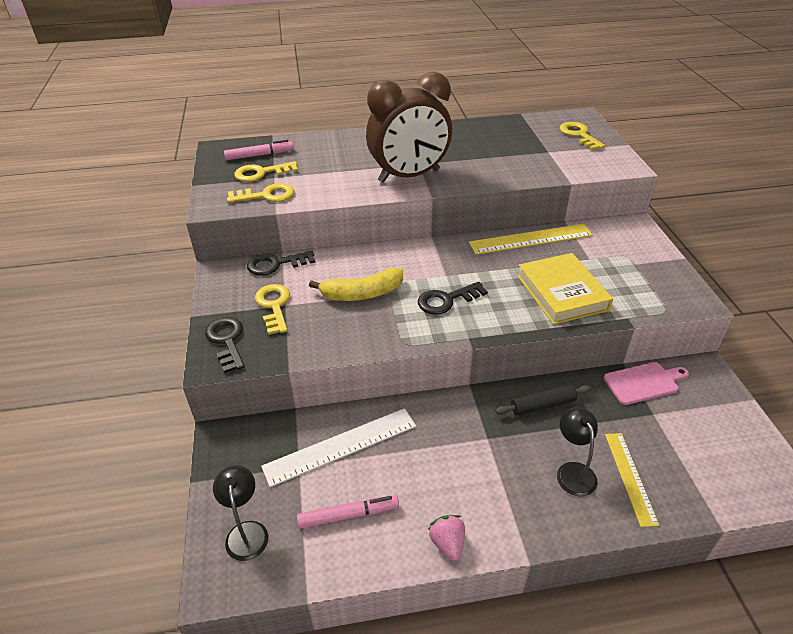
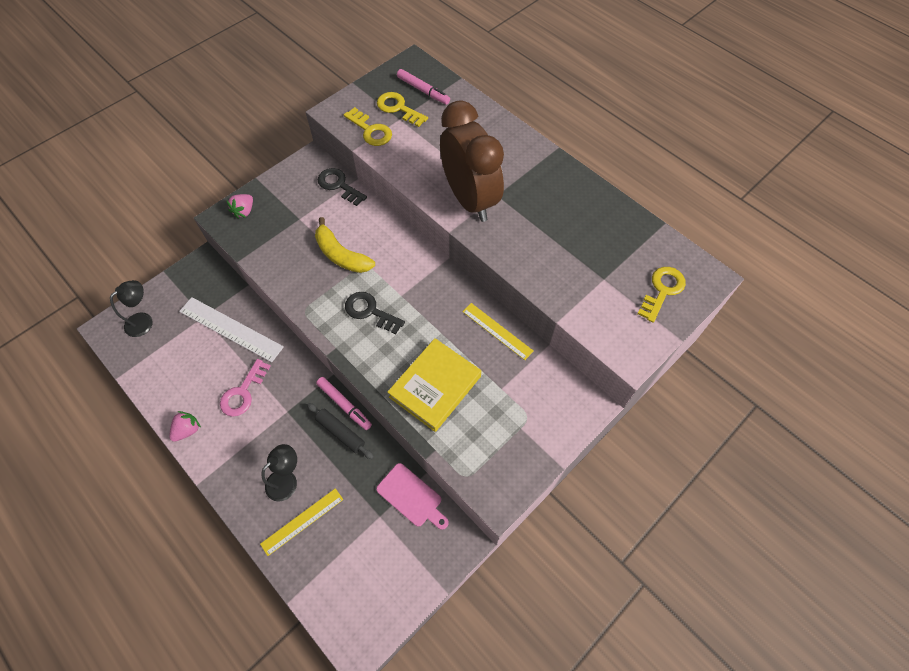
camera: 55 degrees right, 20 degrees up
black key [205,317,245,373] -> pink strawberry [226,194,253,219]
yellow key [255,284,290,335] -> none
pink marker [297,495,399,529] -> pink marker moved to [316,377,372,430]
brown clock [366,72,452,183] -> brown clock turned 150 degrees counterclockwise [440,100,504,222]
yellow ruler [469,224,593,255] -> yellow ruler [462,303,533,360], size x0.65
none -> pink key [220,359,271,417]

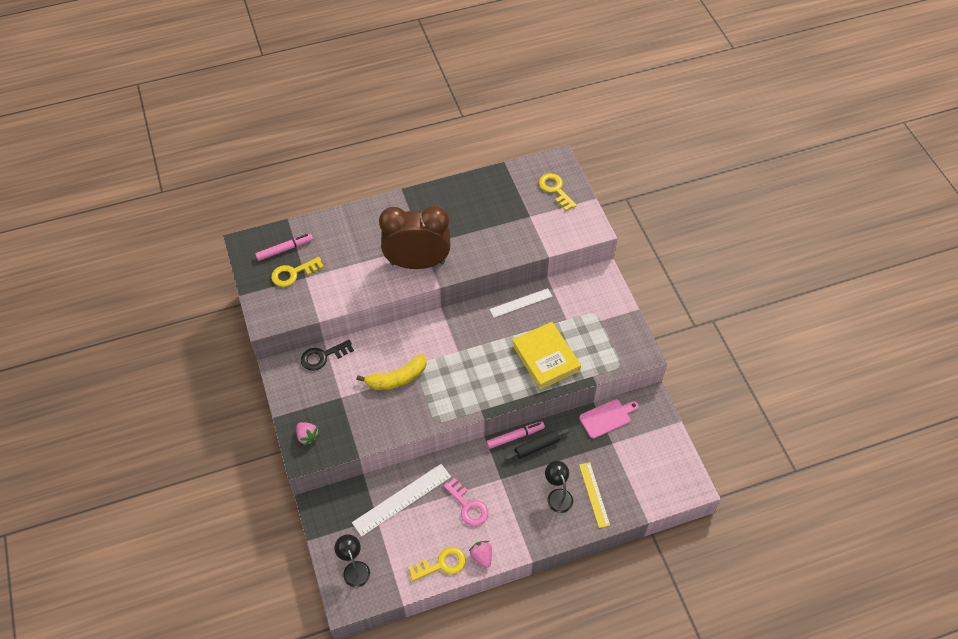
camera: 65 degrees left, 5 degrees down
yellow key [344,107,392,146] -> yellow key moved to [408,547,466,581]
black key [345,292,405,334] -> none
yellow ruler [462,303,533,360] -> white ruler [489,288,553,318]

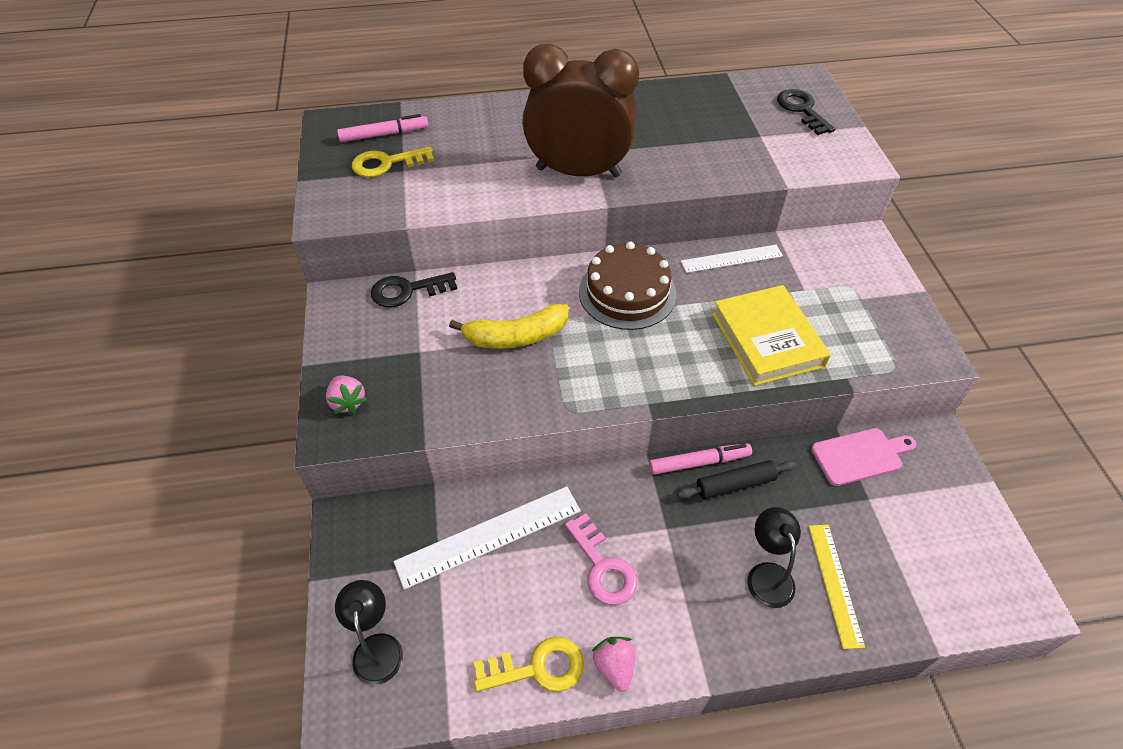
camera: 10 degrees right, 5 degrees down
yellow key [539,173,577,211] -> black key [777,89,835,135]
none -> brown cake [579,241,677,330]

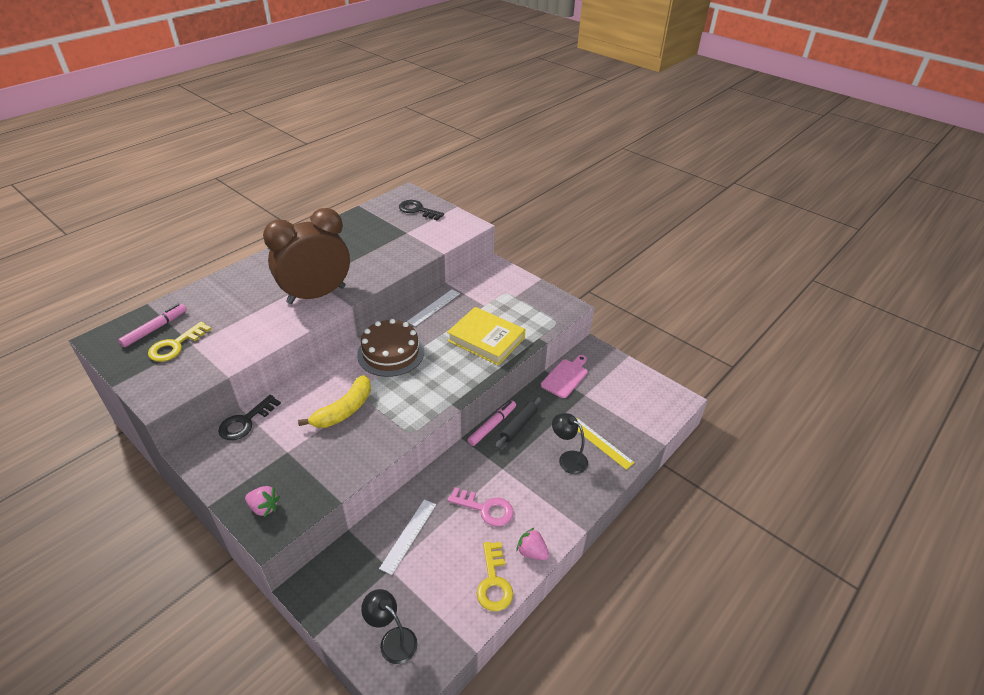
camera: 40 degrees left, 10 degrees down
white ruler [393,486,581,590] -> white ruler [379,499,436,575], size x0.65
yellow key [474,637,584,692] -> yellow key turned 135 degrees clockwise [477,542,513,611]

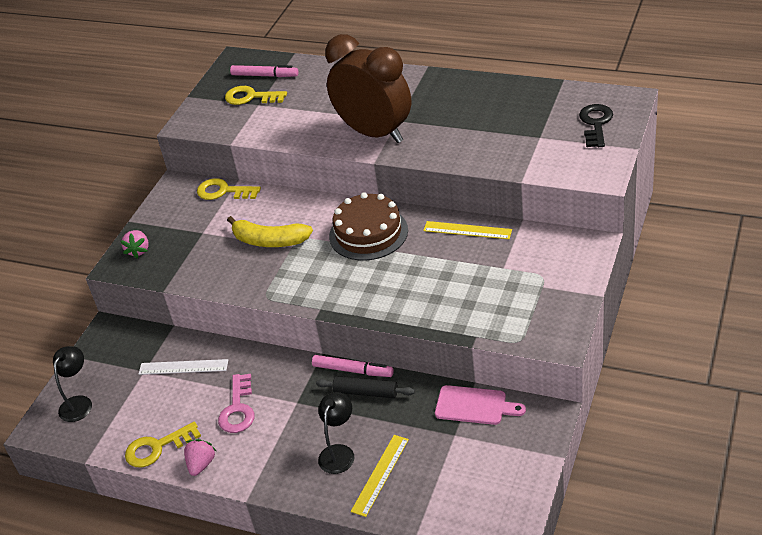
camera: 75 degrees right, 0 degrees up
black key [218,395,281,440] -> yellow key [197,178,261,200]
white ruler [407,289,460,327] -> yellow ruler [423,221,512,239]
yellow book [447,307,526,365] -> none

